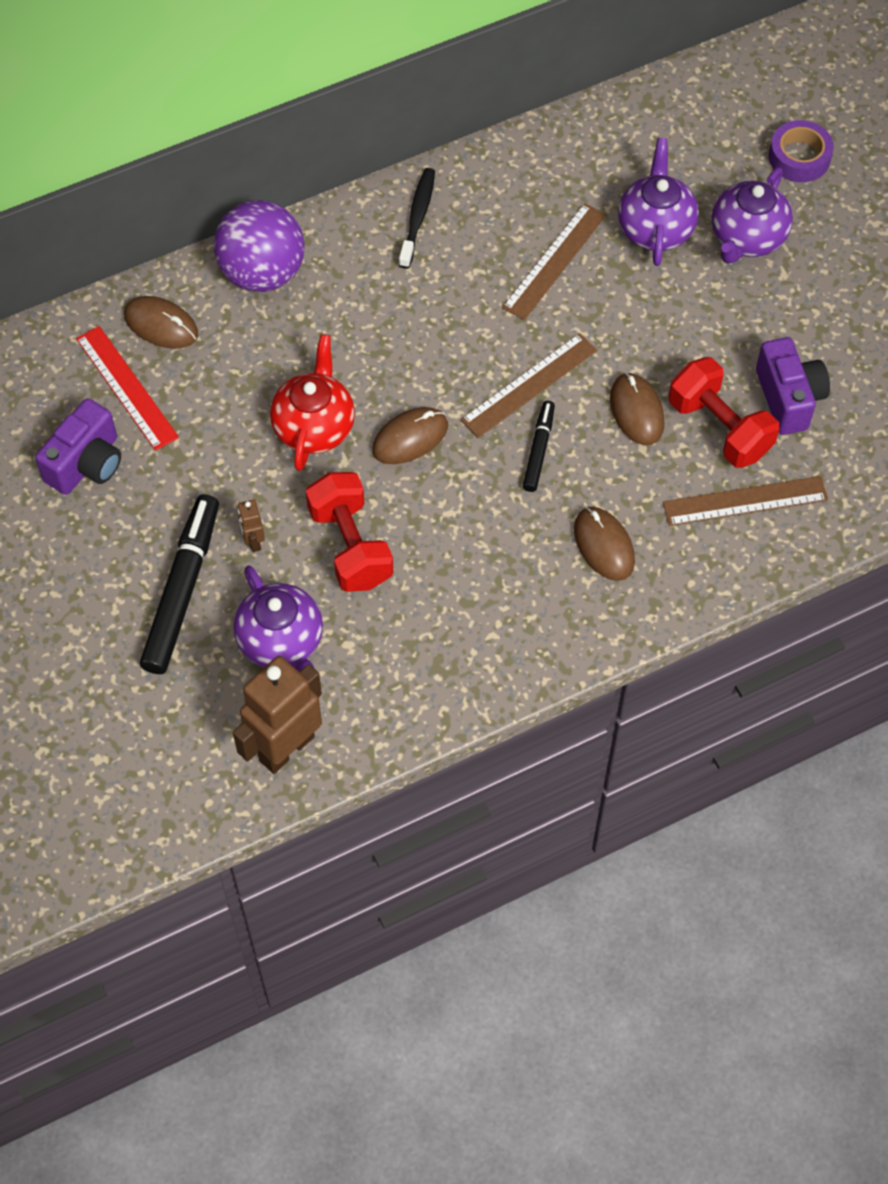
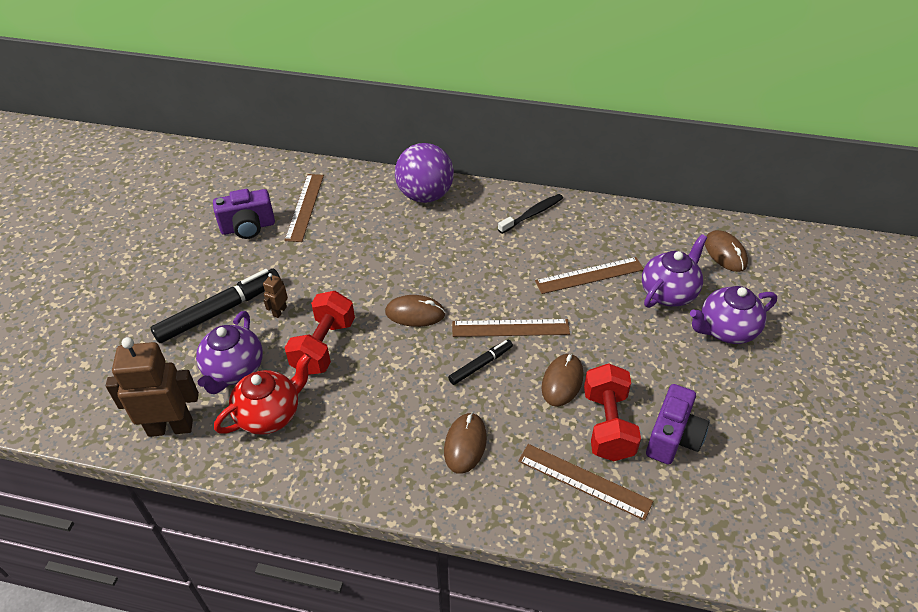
camera: 40 degrees right, 15 degrees down
red ruler [76,326,179,451] -> brown ruler [285,174,324,242]
brown mouse [124,296,198,349] -> brown mouse moved to [705,230,748,272]
red teapot [270,334,355,471] -> red teapot moved to [214,353,311,435]
purple tape [769,120,834,182] -> none

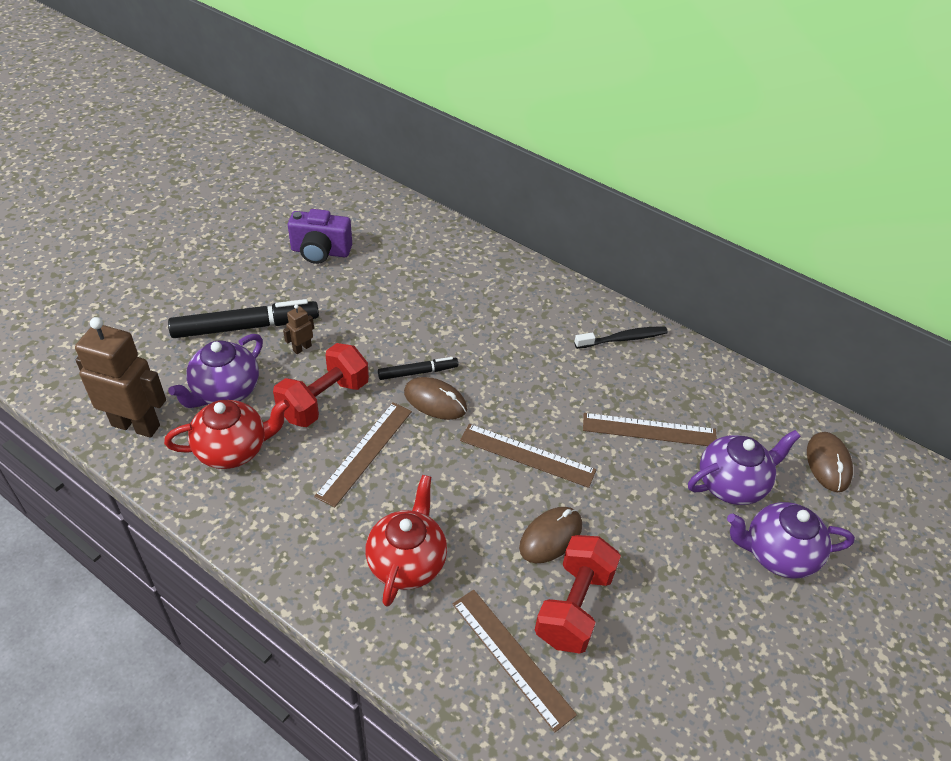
camera: 20 degrees right, 0 degrees up
brown ruler [285,174,324,242] -> brown ruler moved to [314,402,412,508]
purple ball [395,143,454,203] -> none
brown mouse [444,412,487,474] -> red teapot [366,475,447,607]
black marker [448,339,513,385] -> black marker moved to [378,357,458,380]
purple camera [646,384,709,464] -> none

